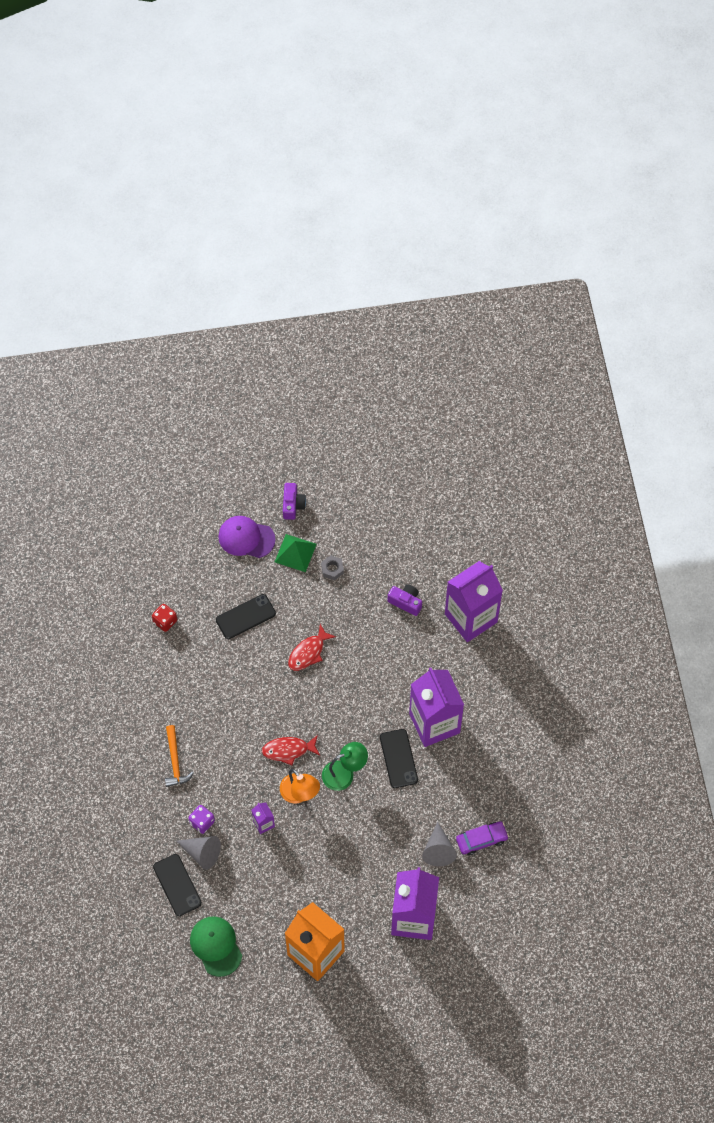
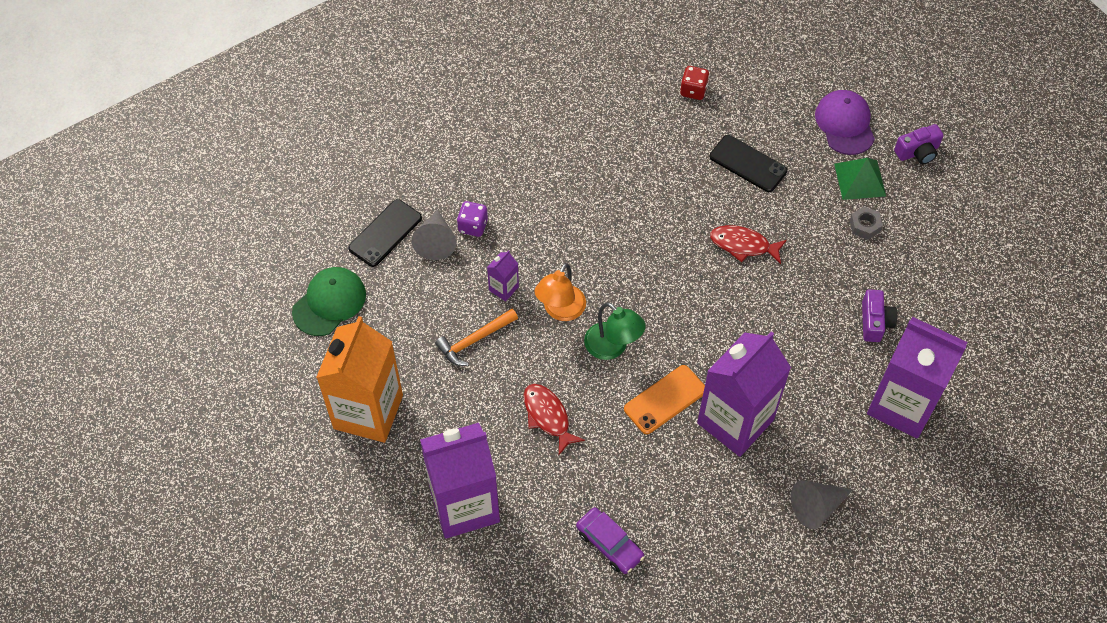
camera: 65 degrees right, 5 degrees down
orange hammer [165,725,194,787] -> orange hammer moved to [435,309,518,366]
red fish [262,735,320,765] -> red fish moved to [524,384,585,455]
black phone [380,729,418,788] -> orange phone [624,365,705,434]
grey cone [422,822,457,866] -> grey cone moved to [791,480,853,529]

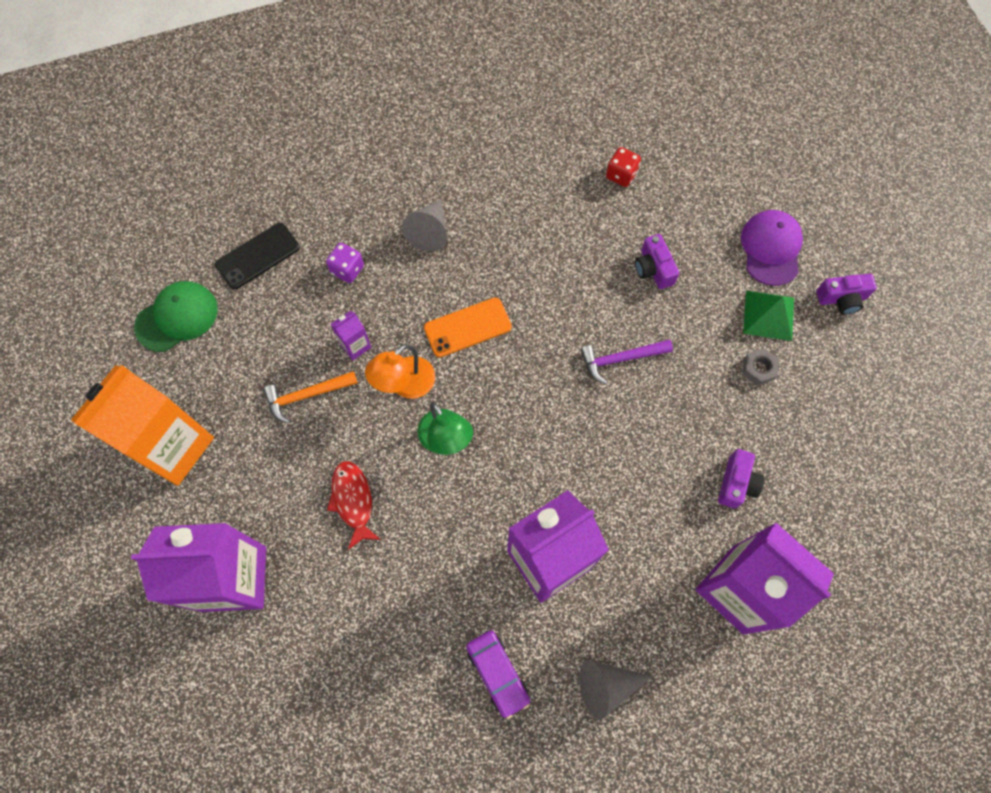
camera: 15 degrees right, 10 degrees up
grey cone [412,210,457,260] -> grey cone moved to [402,199,447,251]
purple car [576,507,644,574] -> purple car moved to [466,630,530,719]
orange phone [624,365,705,434] -> orange phone moved to [424,297,512,357]
black phone [710,135,787,192] -> purple camera [635,234,679,289]
red fish [710,225,787,264] -> purple hammer [580,340,673,384]

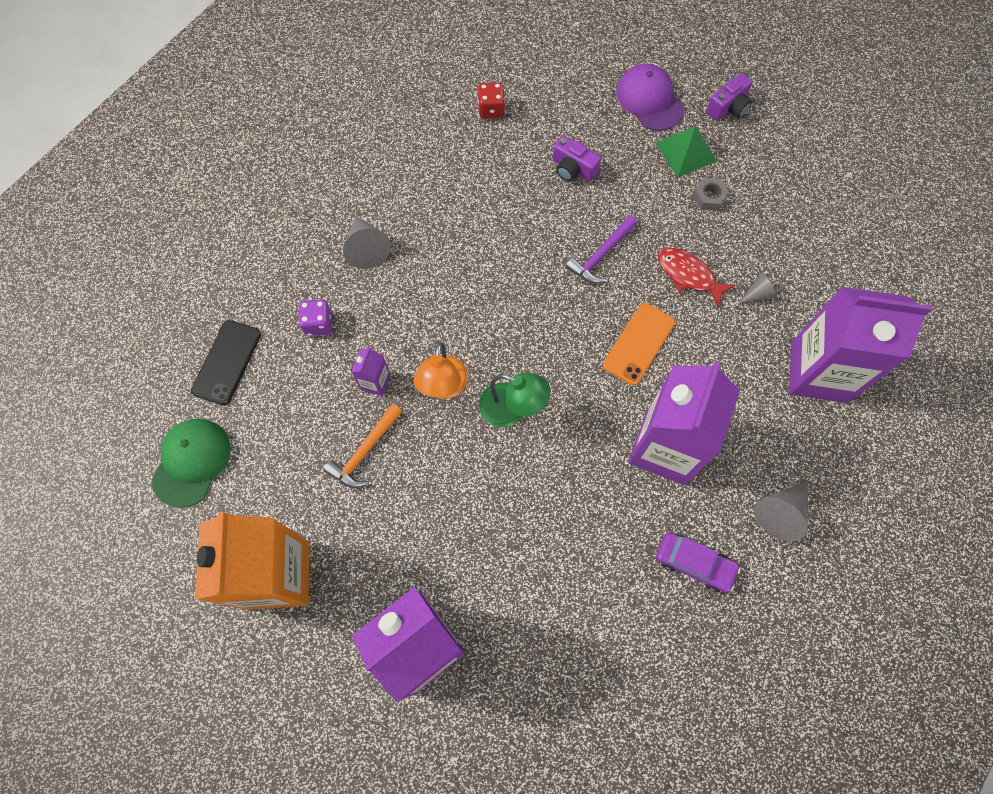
camera: 35 degrees left, 0 degrees up
red fish [327,461,381,550] -> red fish moved to [658,248,735,308]
orange phone [424,297,512,357] -> orange phone moved to [603,303,675,385]
purple camera [718,449,765,508] -> grey cone [738,273,777,304]

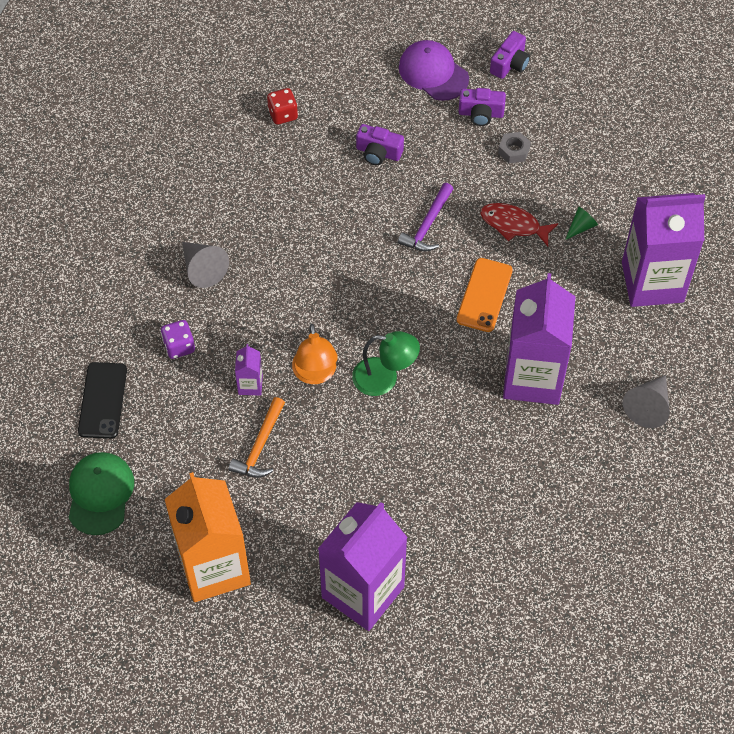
camera: 15 degrees left, 10 degrees down
green pyramid [655,126,717,177] -> purple camera [458,88,506,126]
purple car [656,532,740,593] -> none
grey cone [738,273,777,304] -> green cone [565,207,598,240]

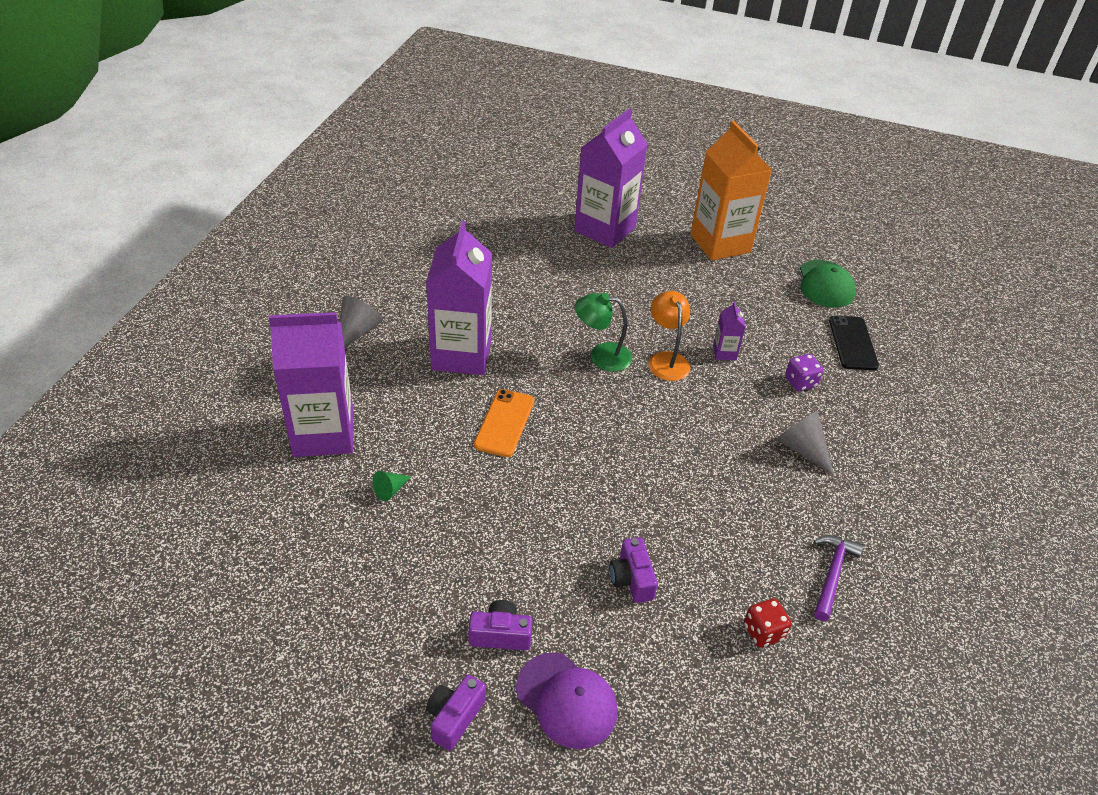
camera: 175 degrees right, 15 degrees down
orange hammer [229,397,285,478] -> none
purple camera [356,124,404,165] -> purple camera turned 120 degrees counterclockwise [609,537,658,603]
purple hammer [398,183,453,252] -> purple hammer moved to [814,535,864,621]
red fish [481,203,558,246] -> none
grey nut [498,132,531,164] -> none

